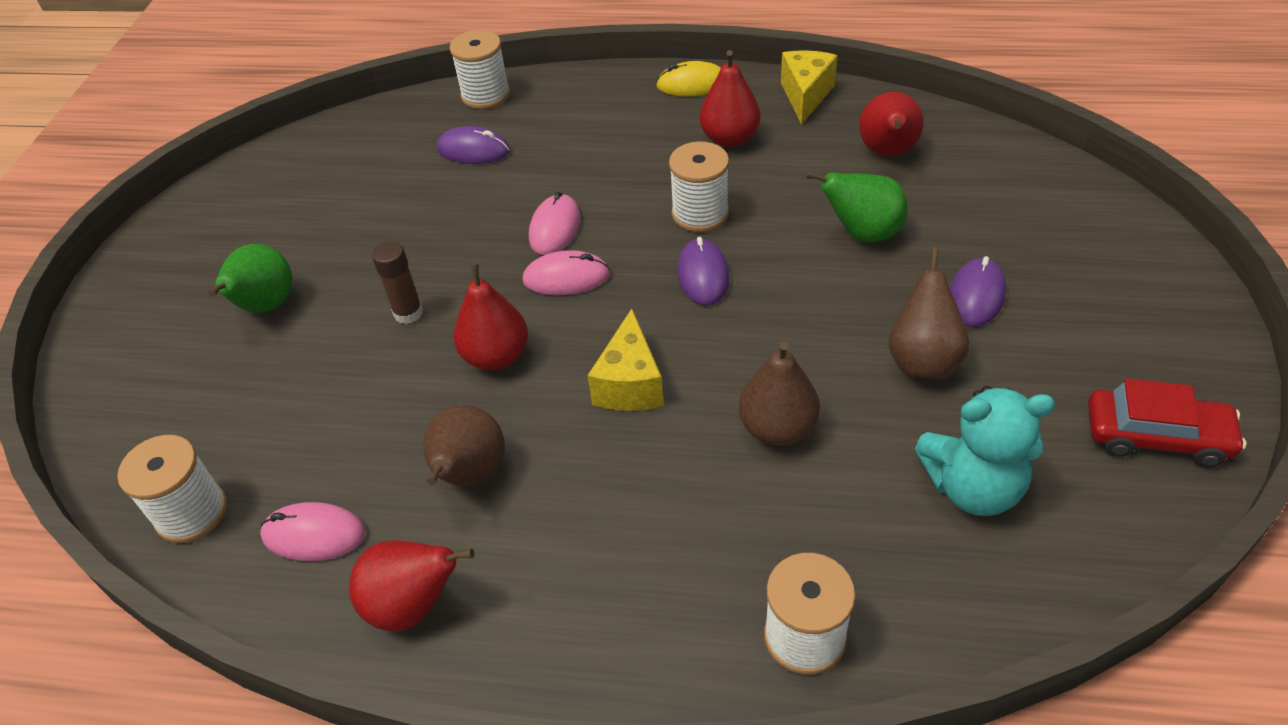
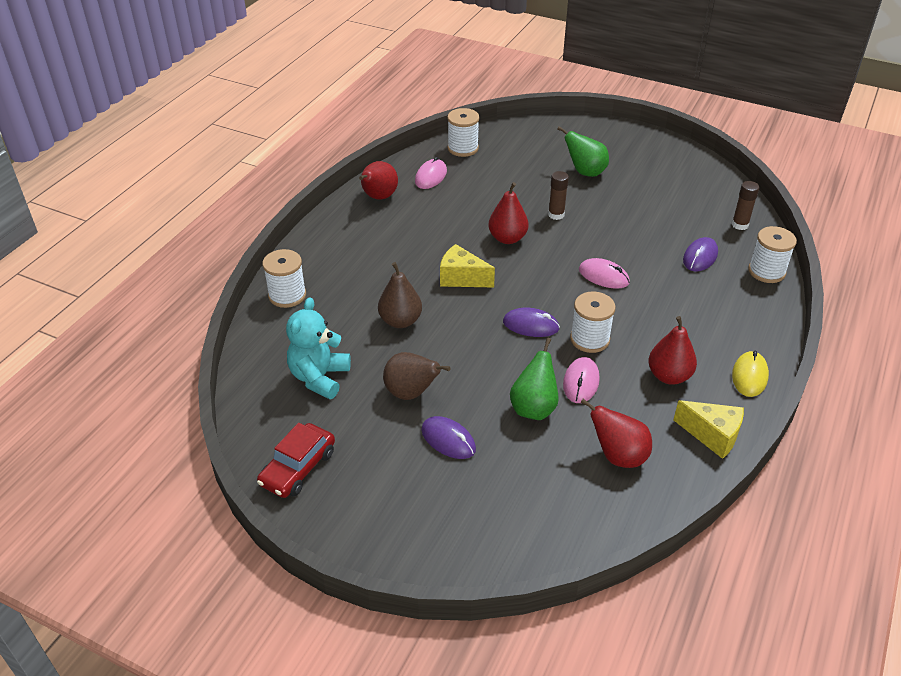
camera: 105 degrees right, 5 degrees down
brown pear [423,405,505,486] -> none
pink mouse [522,250,610,295] -> pink mouse moved to [563,357,600,403]
none -> brown glue stick [732,181,760,230]

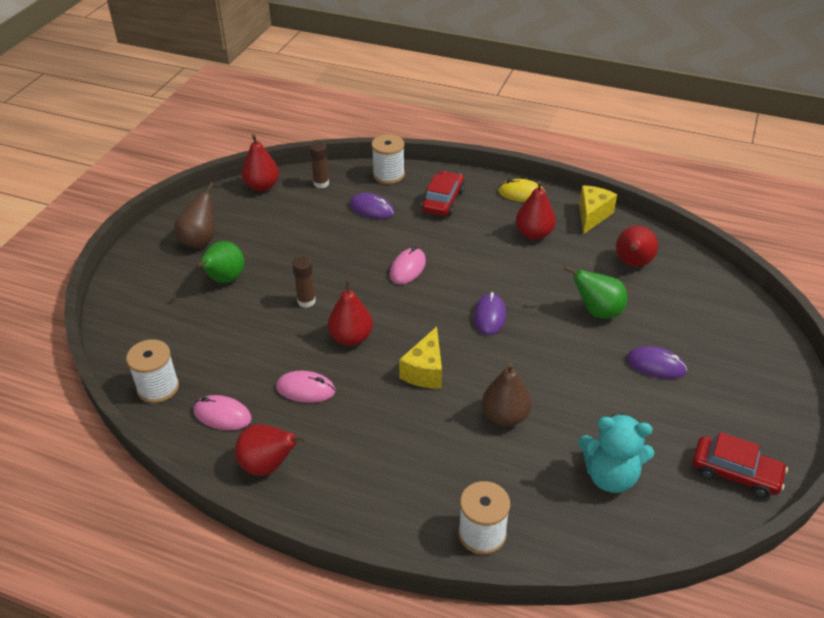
camera: 95 degrees left, 0 degrees up
brown pear [383,352,450,400] -> brown pear moved to [174,182,215,248]
purple mouse [421,416,476,459] -> purple mouse turned 75 degrees clockwise [626,346,687,379]
pink mouse [563,357,600,403] -> pink mouse moved to [276,371,335,403]
white spool [570,292,616,353] -> none
none -> red pear [242,134,279,191]
none -> red car [422,171,465,216]

